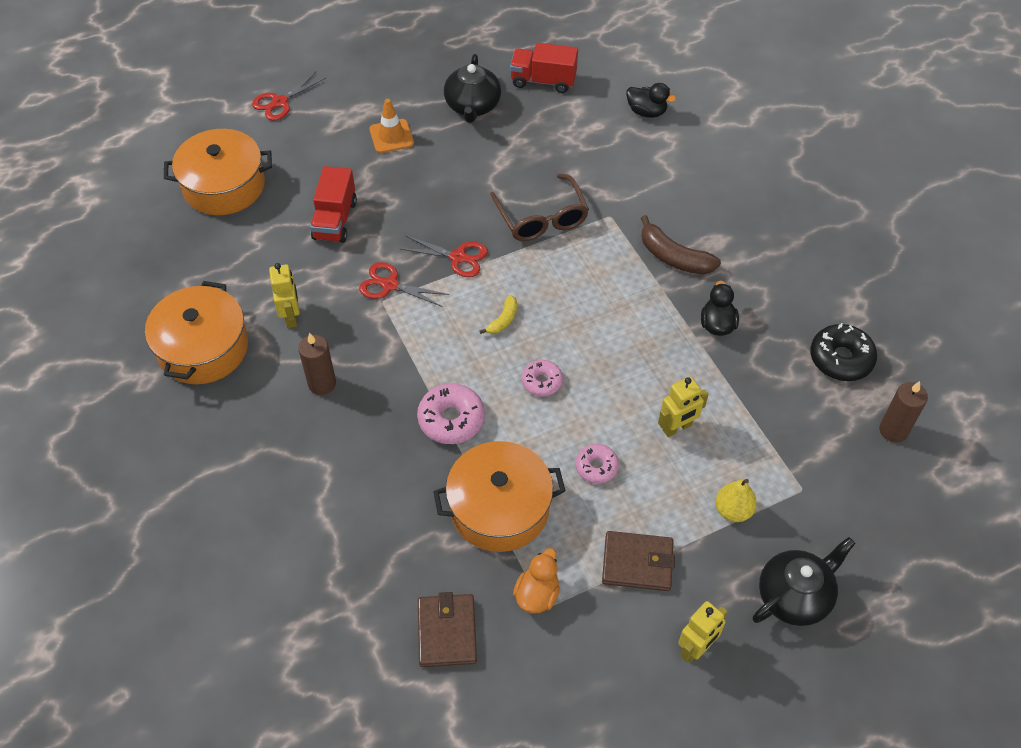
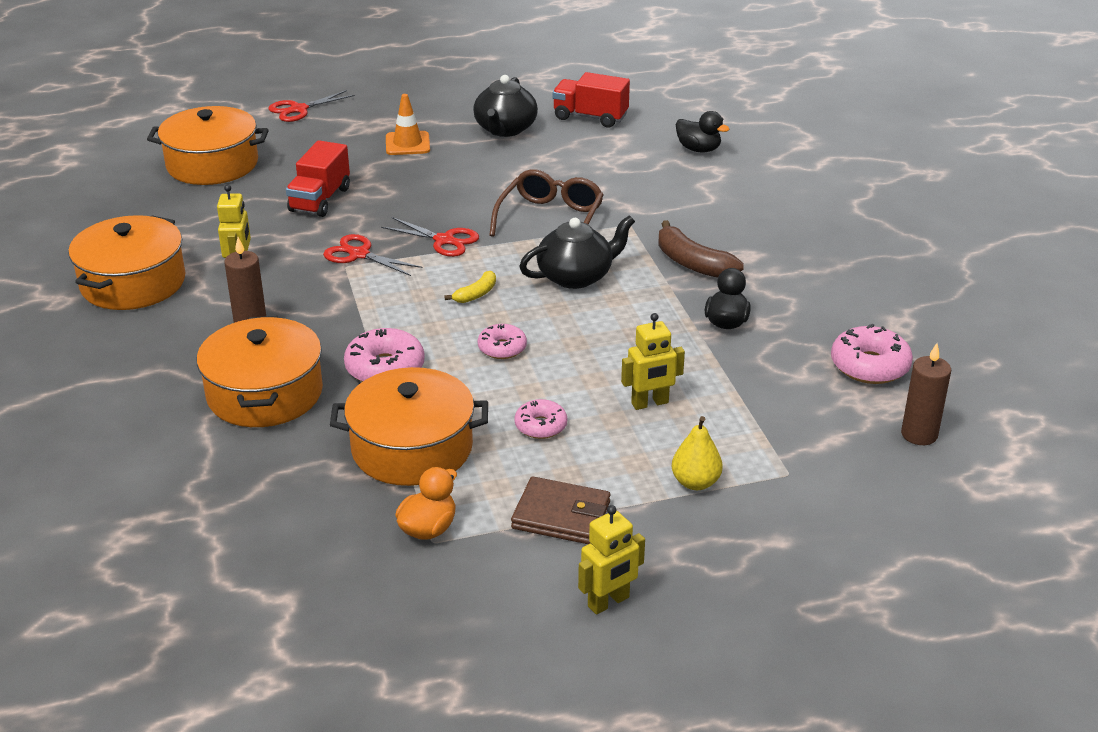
camera: 10 degrees right, 20 degrees down
brown wallet [418,592,477,667] -> none
brown glasses [490,174,589,241] -> brown glasses turned 150 degrees counterclockwise [489,169,604,236]
black teapot [753,537,855,626] -> black teapot moved to [519,215,635,289]
black donut [810,323,877,381] -> pink donut [831,324,913,384]
none -> orange pot [197,316,323,427]

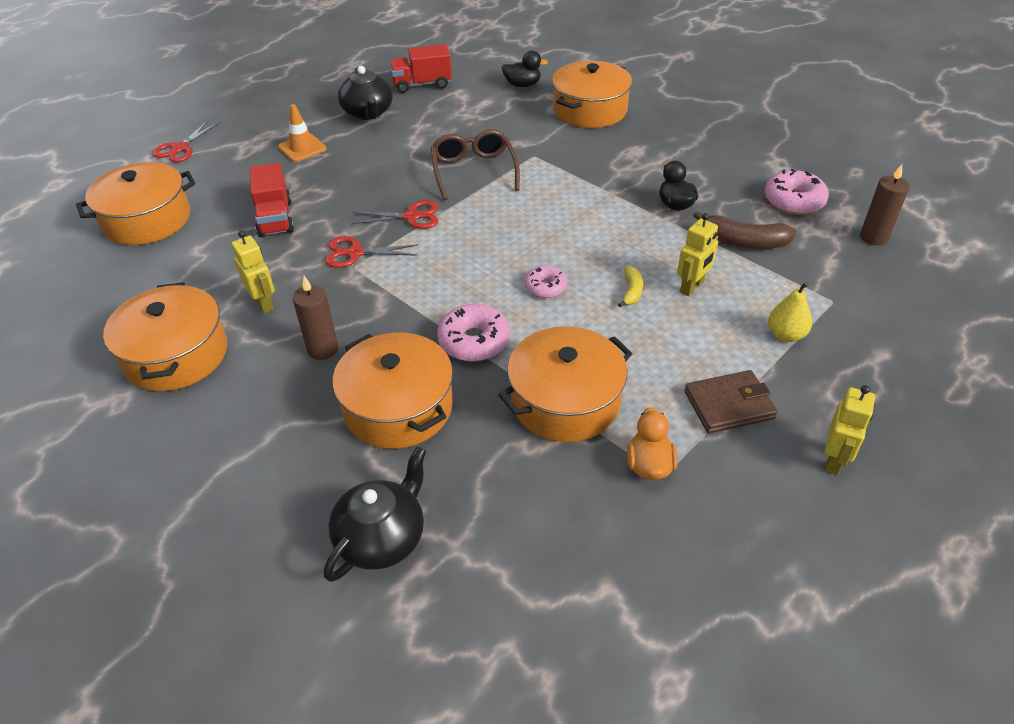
camera: 30 degrees left, 10 degrees up
yellow banana [444,271,496,303] -> yellow banana moved to [618,266,643,308]
pink donut [514,399,567,439] -> none
black teapot [519,215,635,289] -> black teapot moved to [324,447,426,582]
brown banana [658,220,744,278] -> brown banana moved to [693,211,796,249]
none -> orange pot [552,61,632,128]

